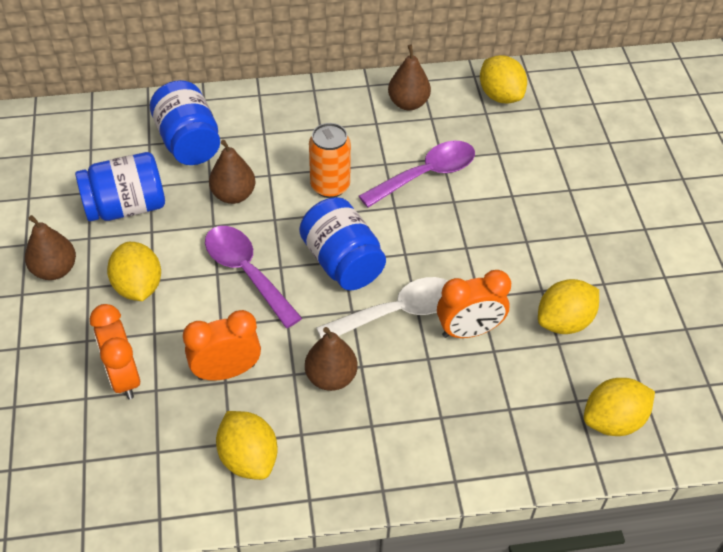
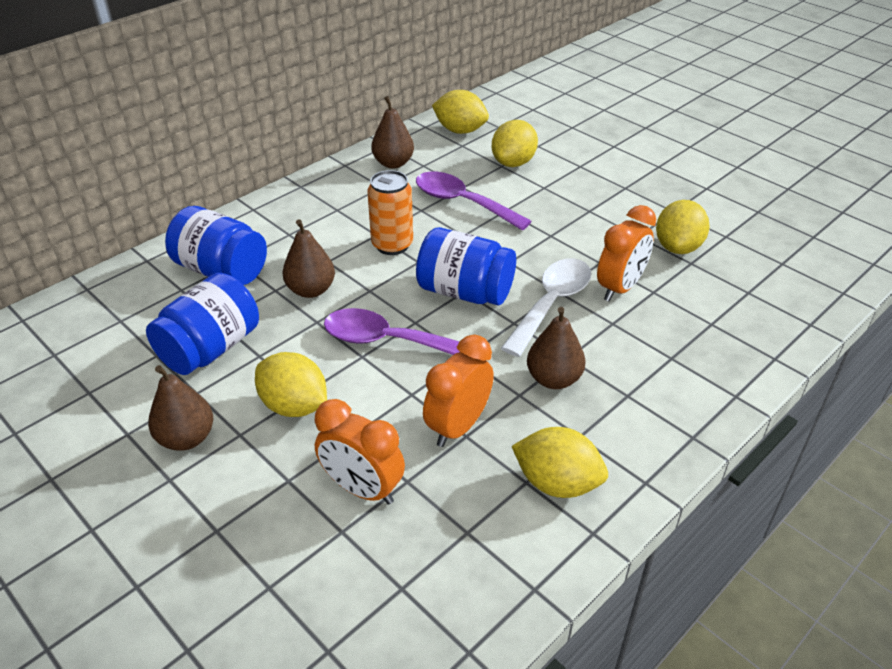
camera: 35 degrees left, 10 degrees down
purple spoon [359,141,475,208] -> purple spoon turned 75 degrees counterclockwise [416,172,532,231]
yellow lemon [584,378,655,436] -> yellow lemon moved to [492,120,538,167]

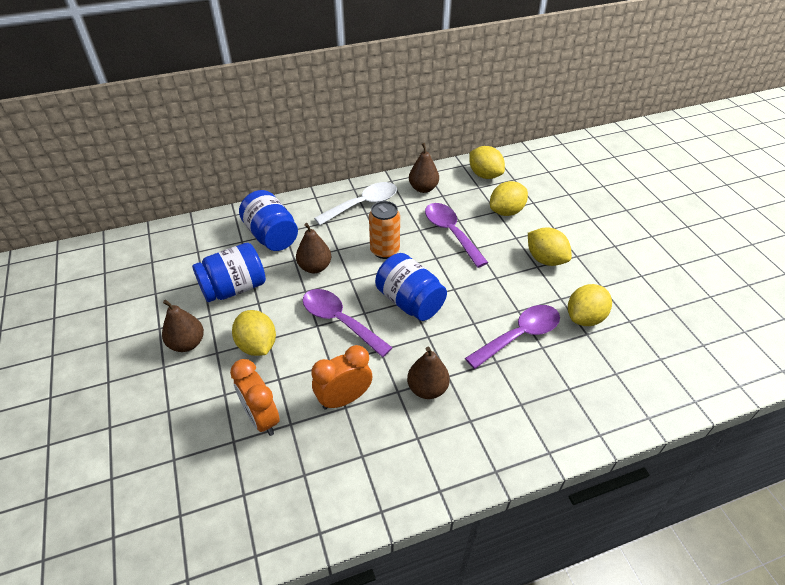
camera: 25 degrees right, 5 degrees up
white spoon [501,258,591,357] -> white spoon moved to [314,182,397,225]
yellow lemon [512,427,608,498] -> yellow lemon moved to [528,227,572,266]
orange clock [597,205,656,301] -> purple spoon [465,305,560,369]

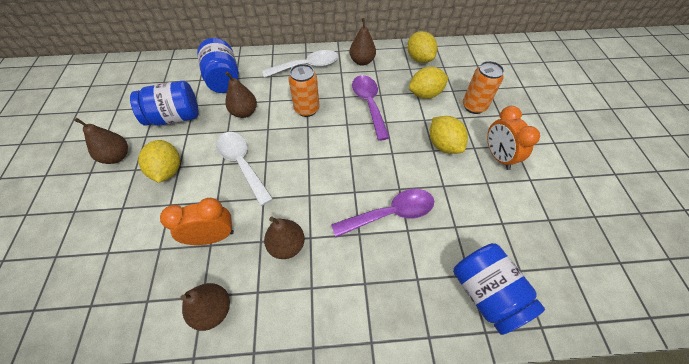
camera: 15 degrees right, 10 degrees up
orange clock [230,359,280,436] -> orange clock moved to [487,106,540,170]
purple spoon [303,289,393,357] -> white spoon [216,132,273,206]
blue jar [375,253,447,321] -> blue jar moved to [453,243,545,335]
yellow lemon [568,284,612,326] -> none
none -> brown pear [180,283,230,331]
none -> orange can [463,61,504,114]

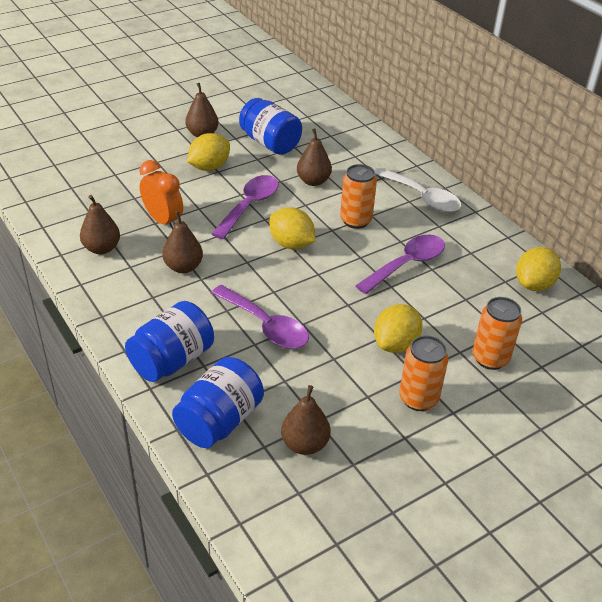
camera: 60 degrees right, 15 degrees down
blue jar [197,38,239,93] -> blue jar moved to [125,301,214,382]
white spoon [216,132,273,206] -> purple spoon [212,175,279,239]
brown pear [350,18,376,66] -> brown pear moved to [281,385,331,455]
yellow lemon [409,67,449,99] -> yellow lemon moved to [269,207,316,249]
orange clock [487,106,540,170] -> orange can [399,336,449,411]

